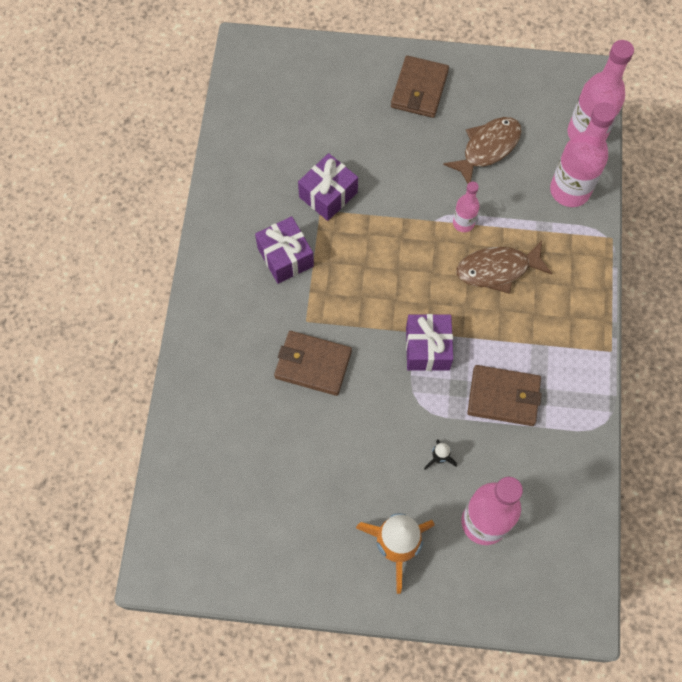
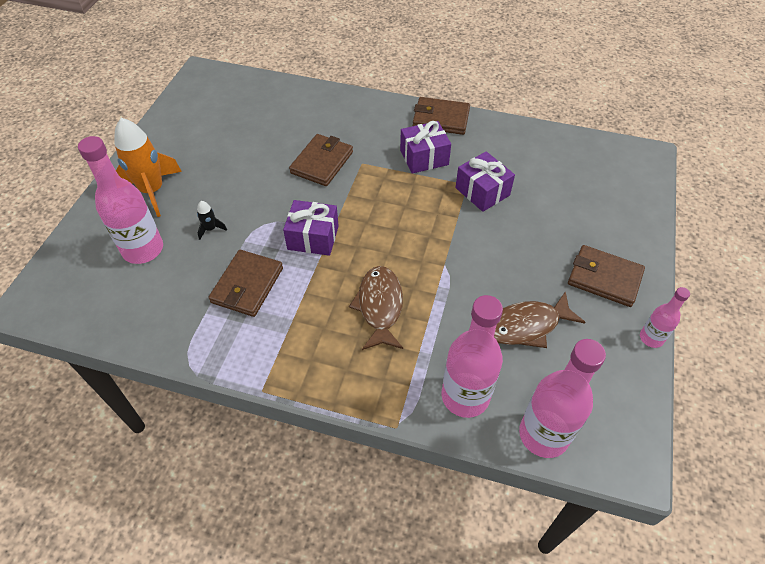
camera: 100 degrees right, 15 degrees down
brown fish [443,117,522,184] -> brown fish turned 105 degrees clockwise [494,291,585,348]
pink bottle [453,181,480,232] -> pink bottle moved to [640,287,690,348]
none -> brown wallet [412,97,470,135]

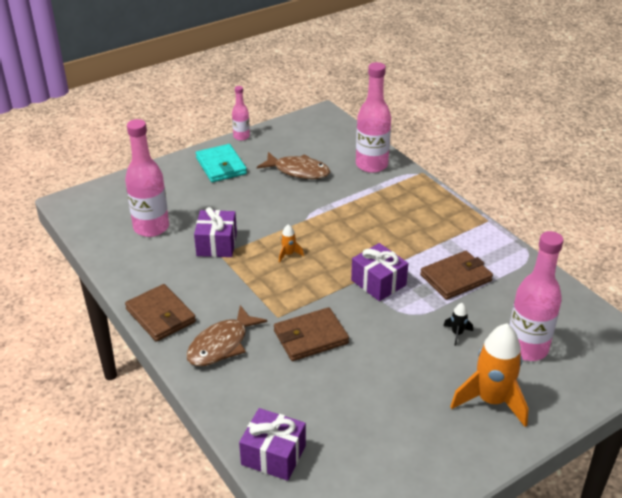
camera: 140 degrees left, 15 degrees down
brown fish [349,266,403,350] -> brown fish moved to [186,305,267,366]
purple gift [400,121,451,174] -> purple gift moved to [239,408,306,481]
pink bottle [519,339,606,458] -> pink bottle moved to [125,119,169,237]
brown wallet [568,245,645,307] -> turquoise wallet [196,144,247,182]
none -> orange rocket [279,224,304,262]

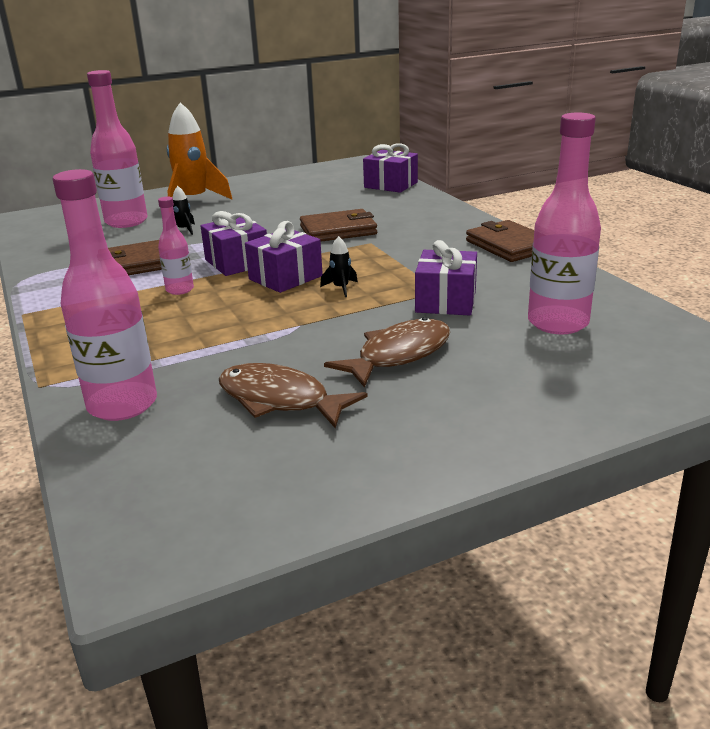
camera: 170 degrees left, 10 degrees down
brown fish [186,305,267,366] -> brown fish moved to [324,317,451,388]
turquoise wallet [196,144,247,182] -> none
pink bottle [232,86,250,141] -> pink bottle moved to [158,197,194,295]
orange rocket [279,224,304,262] -> black rocket [320,236,358,297]
none -> purple gift [245,221,323,293]

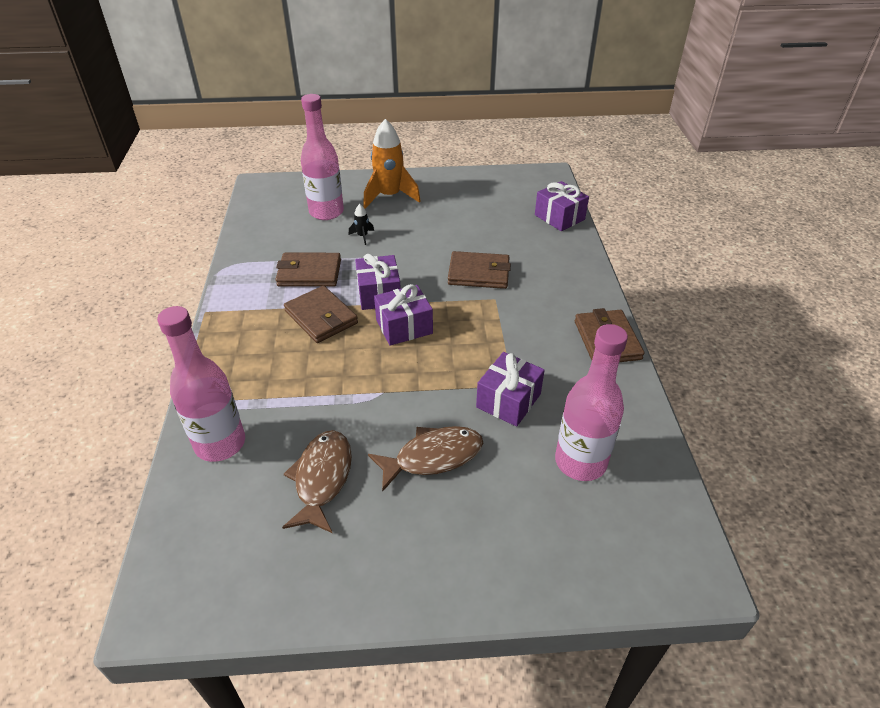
camera: 20 degrees right, 15 degrees up
pink bottle [158,197,194,295] -> brown wallet [284,286,358,343]
brown fish [219,363,367,428] -> brown fish turned 45 degrees clockwise [282,430,352,533]
black rocket [320,236,358,297] -> none

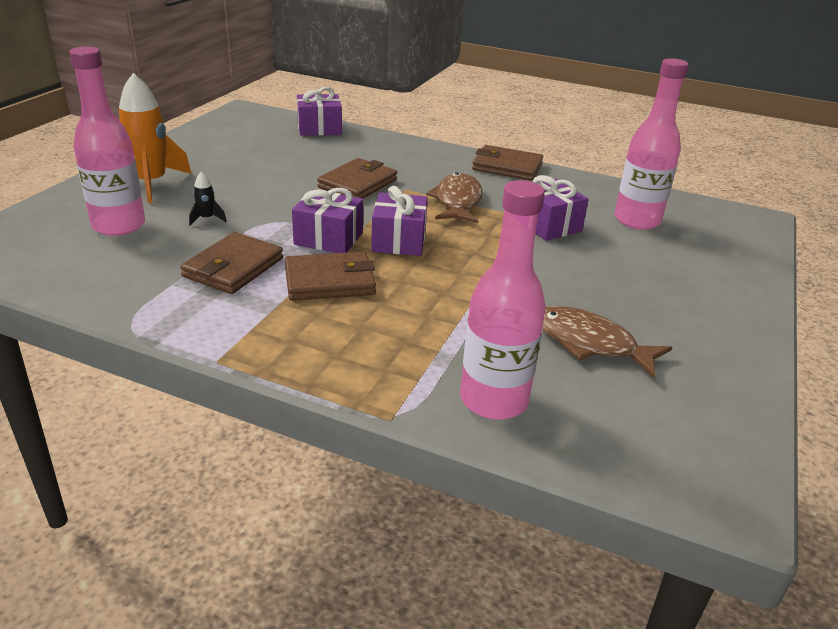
camera: 65 degrees left, 10 degrees down
brown fish [368,426,483,492] -> brown fish moved to [426,172,483,223]

